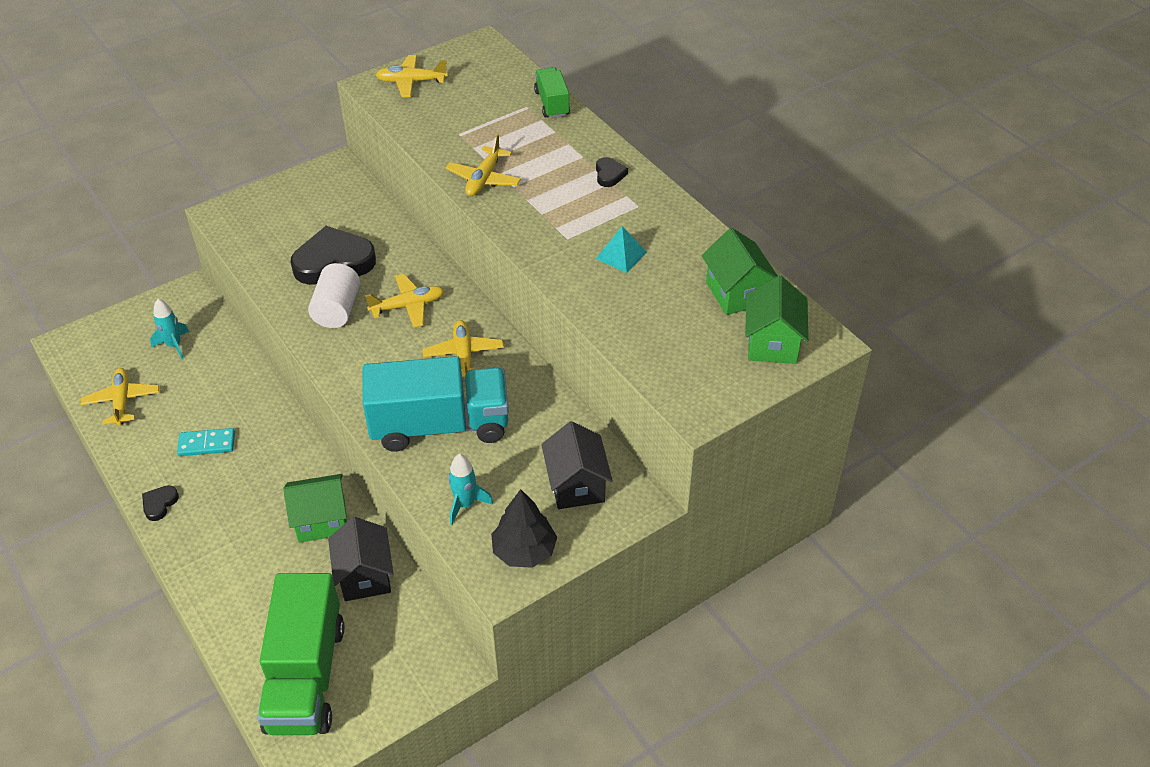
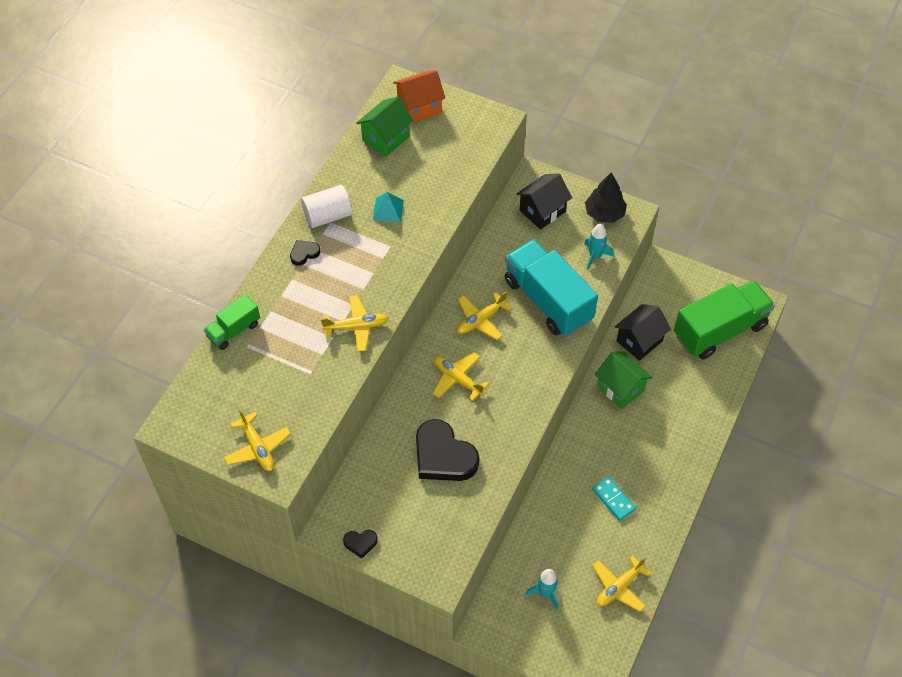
camera: 120 degrees left, 10 degrees up
black heart [142,485,179,521] -> black heart moved to [343,530,378,559]
white cylinder [308,263,360,328] -> white cylinder moved to [301,185,352,228]
green house [745,276,808,364] -> orange house [393,70,445,122]

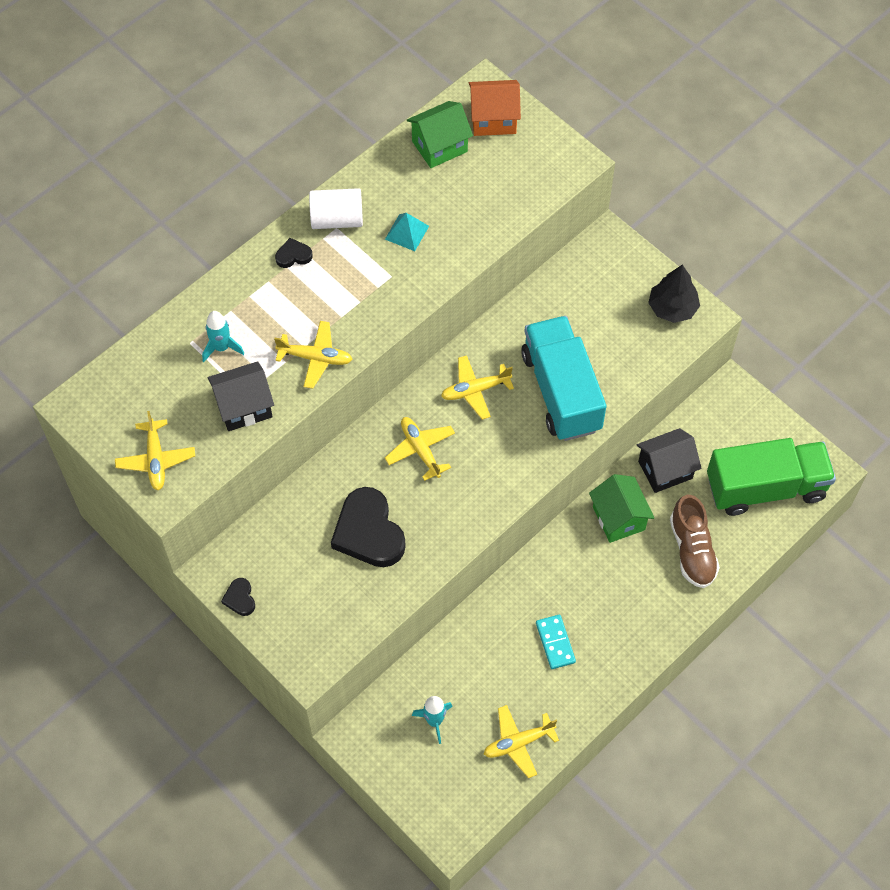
camera: 20 degrees right, 5 degrees up
green truck [204,294,260,350] -> none
black heart [343,530,378,559] -> black heart turned 60 degrees clockwise [221,578,255,616]
black house [516,173,572,229] -> black house moved to [208,361,274,431]
turquoise rocket [584,224,614,270] -> turquoise rocket moved to [202,311,244,362]
none -> brown shoe [670,495,720,588]

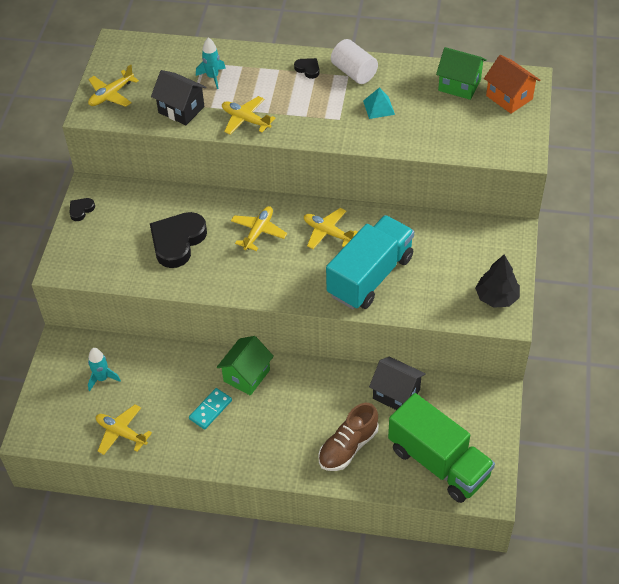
camera: 55 degrees right, 10 degrees down
yellow plane [274,321,353,389] -> yellow plane turned 150 degrees clockwise [222,96,275,135]
green house [589,474,654,543] -> green house moved to [217,336,274,396]

